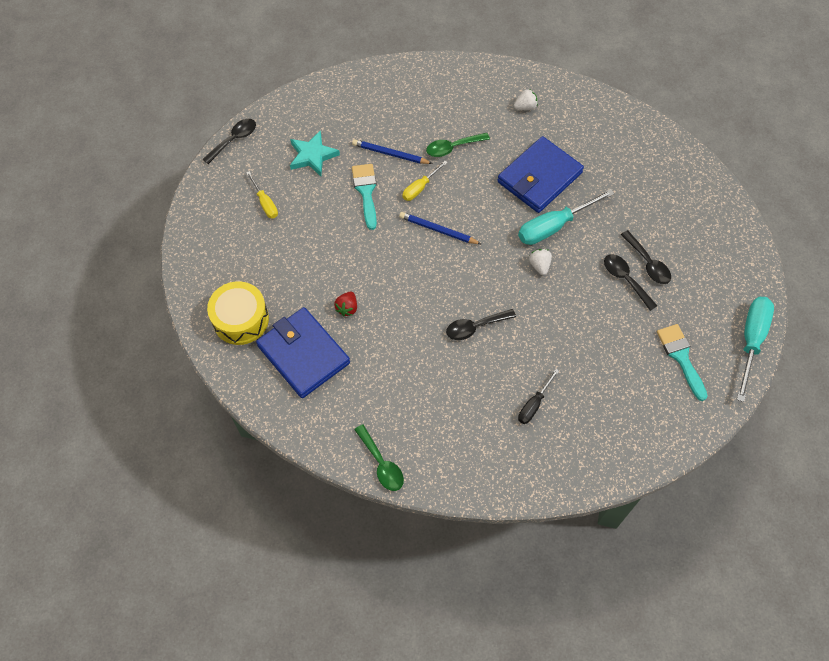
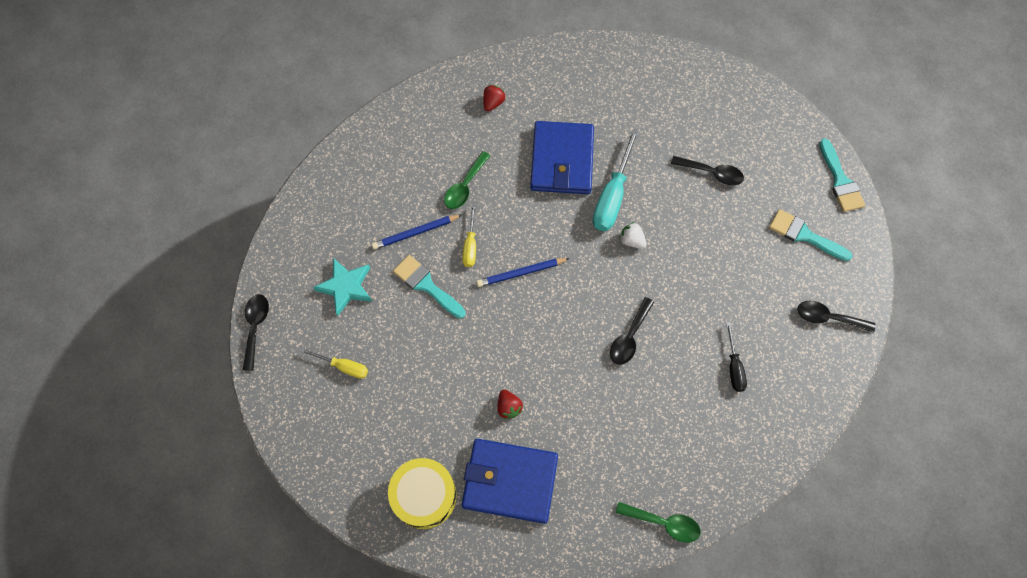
camera: 40 degrees left, 5 degrees up
white strawberry [514,89,538,110] -> red strawberry [483,85,505,111]
black spoon [604,254,657,311] -> black spoon moved to [797,300,876,333]
turquoise screwdriver [737,297,774,402] -> turquoise brush [819,139,865,212]

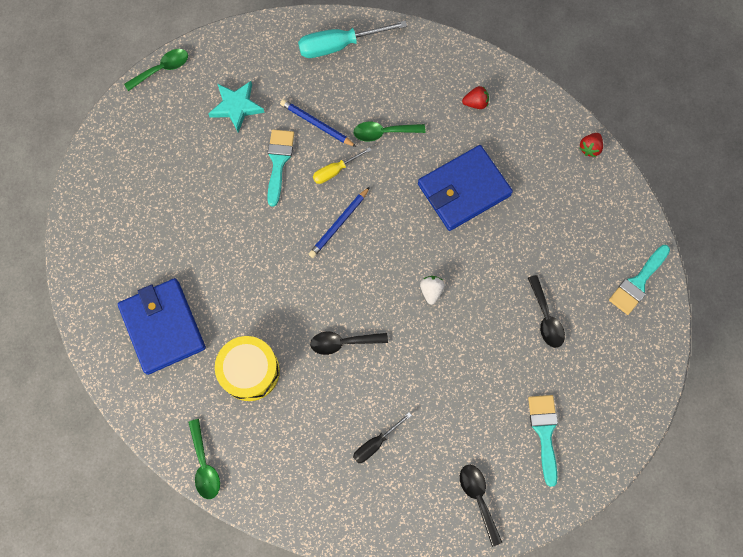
camera: 55 degrees right, 5 degrees up
black spoon [243,294,269,371] -> green spoon [124,49,188,91]
yellow screwdriver [300,348,368,379] -> none
yellow drum [388,458,457,529] -> yellow drum moved to [215,336,280,401]
blue pencil [476,258,570,287] -> blue pencil turned 90 degrees counterclockwise [309,187,370,258]
red strawberry [497,390,523,419] -> red strawberry moved to [580,133,603,157]
turquoise screwdriver [593,129,639,231] -> turquoise screwdriver moved to [298,21,407,58]
turquoise brush [819,139,865,212] -> turquoise brush moved to [609,245,670,315]

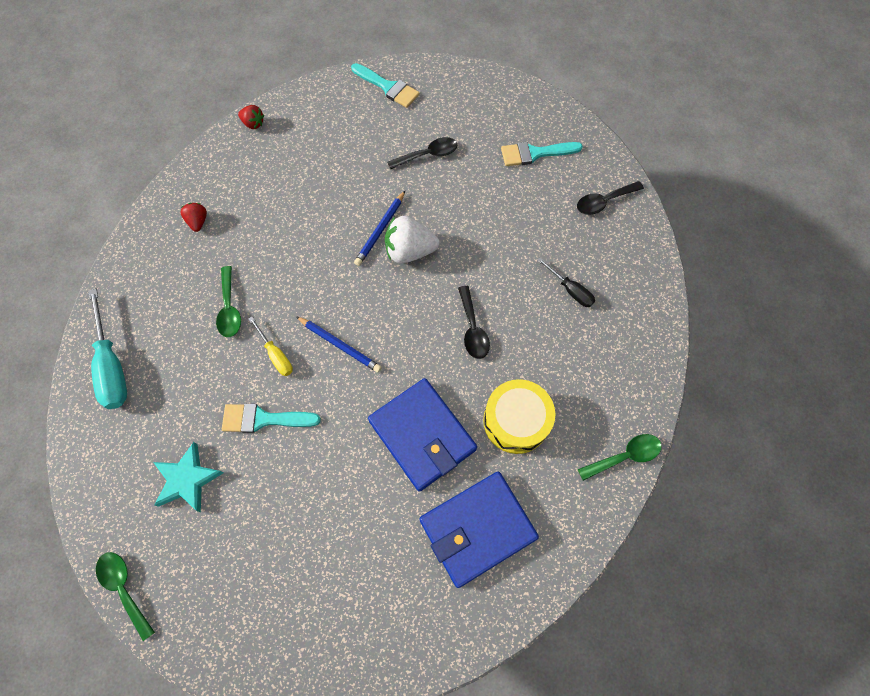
camera: 95 degrees left, 5 degrees down
blue pencil [280,99,356,147] -> blue pencil moved to [354,191,405,266]
blue wallet [418,145,513,231] -> blue wallet moved to [368,378,477,492]
white strawberry [420,276,445,305] -> white strawberry [385,216,439,263], size x1.85

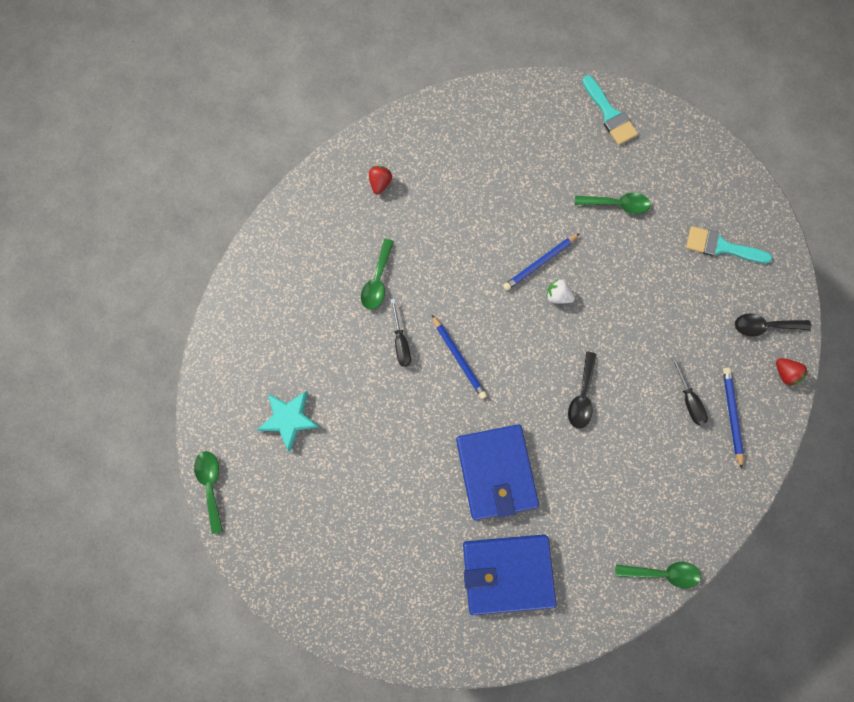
camera: 25 degrees right, 10 degrees up
turquoise screwdriver [88,288,127,409] -> none
turquoise brush [222,404,321,433] -> none
red strawberry [238,105,264,129] -> red strawberry moved to [776,358,808,386]
yellow screwdriver [249,317,293,376] -> black screwdriver [390,299,411,367]
white strawberry [385,216,439,263] -> white strawberry [546,279,575,304], size x0.54
black spoon [387,137,457,170] -> green spoon [575,193,651,214]
yellow drum [483,379,555,454] -> none
none -> blue pencil [723,368,744,469]

